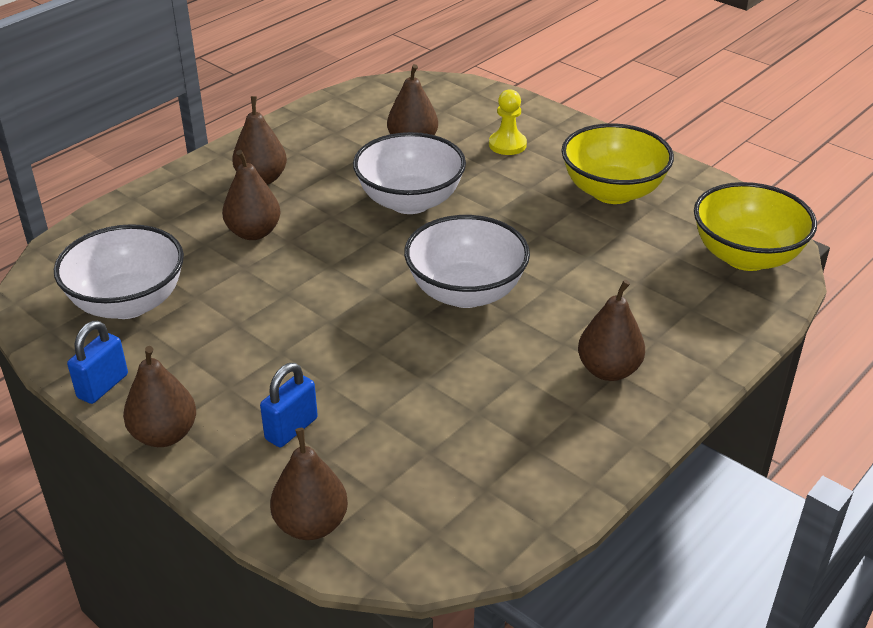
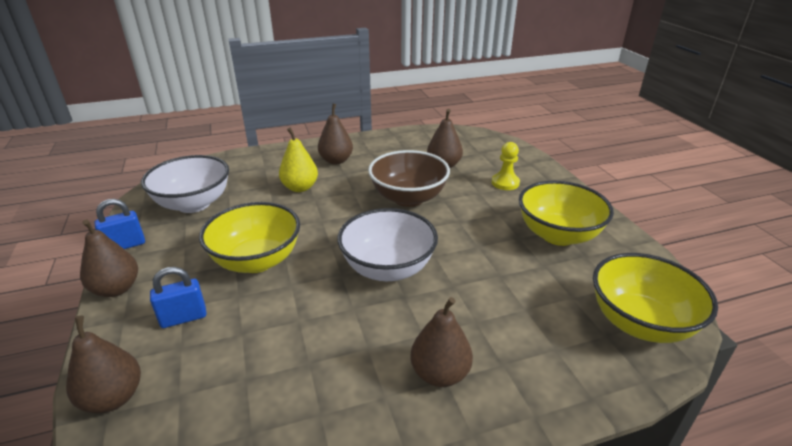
camera: 30 degrees right, 5 degrees down
brown pear [222,150,280,240] -> yellow pear [279,128,318,192]
white bowl [353,132,466,214] -> brown bowl [368,150,450,207]
none -> yellow bowl [199,202,300,273]

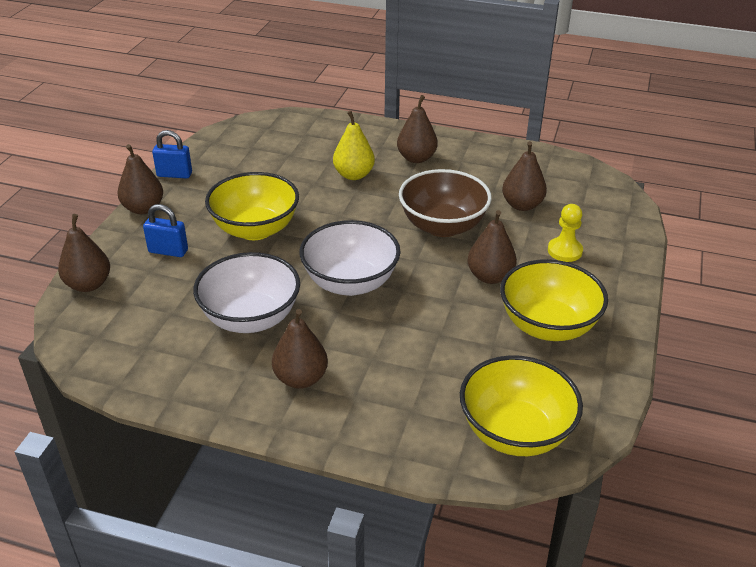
camera: 35 degrees right, 5 degrees up
white bowl [141,155,229,213] -> white bowl moved to [193,252,300,333]
none -> brown pear [467,210,517,284]

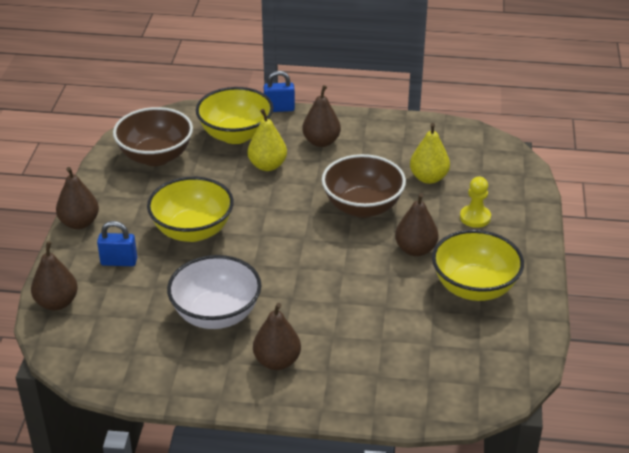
camera: 10 degrees left, 0 degrees up
blue padlock [152,130,192,179] -> blue padlock moved to [264,71,295,112]
white bowl [299,220,401,296] -> none
yellow bowl [460,355,583,456] -> yellow bowl moved to [196,87,273,144]
brown pear [502,141,547,211] -> yellow pear [410,123,450,184]
none -> brown bowl [113,107,193,166]

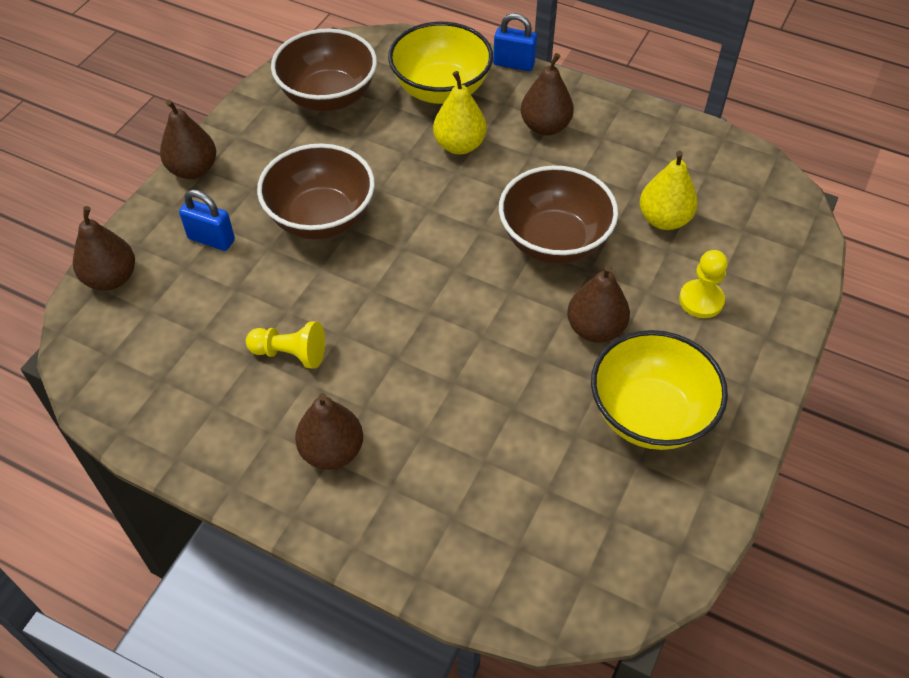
camera: 20 degrees right, 15 degrees up
yellow bowl [147,177,234,242] -> brown bowl [257,143,375,239]
white bowl [167,255,262,329] -> yellow pawn [246,322,325,369]

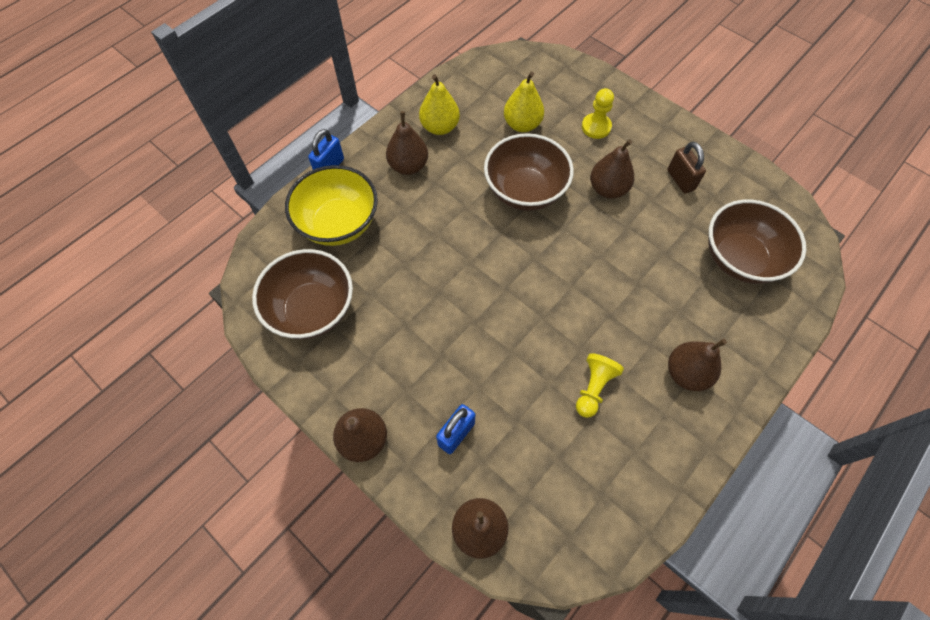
camera: 75 degrees left, 10 degrees up
brown bowl [257,143,375,239] -> brown bowl moved to [709,200,806,284]
yellow pear [433,71,487,154] -> yellow pear moved to [419,74,460,135]
yellow bowl [591,330,728,450] -> brown padlock [667,142,706,194]

